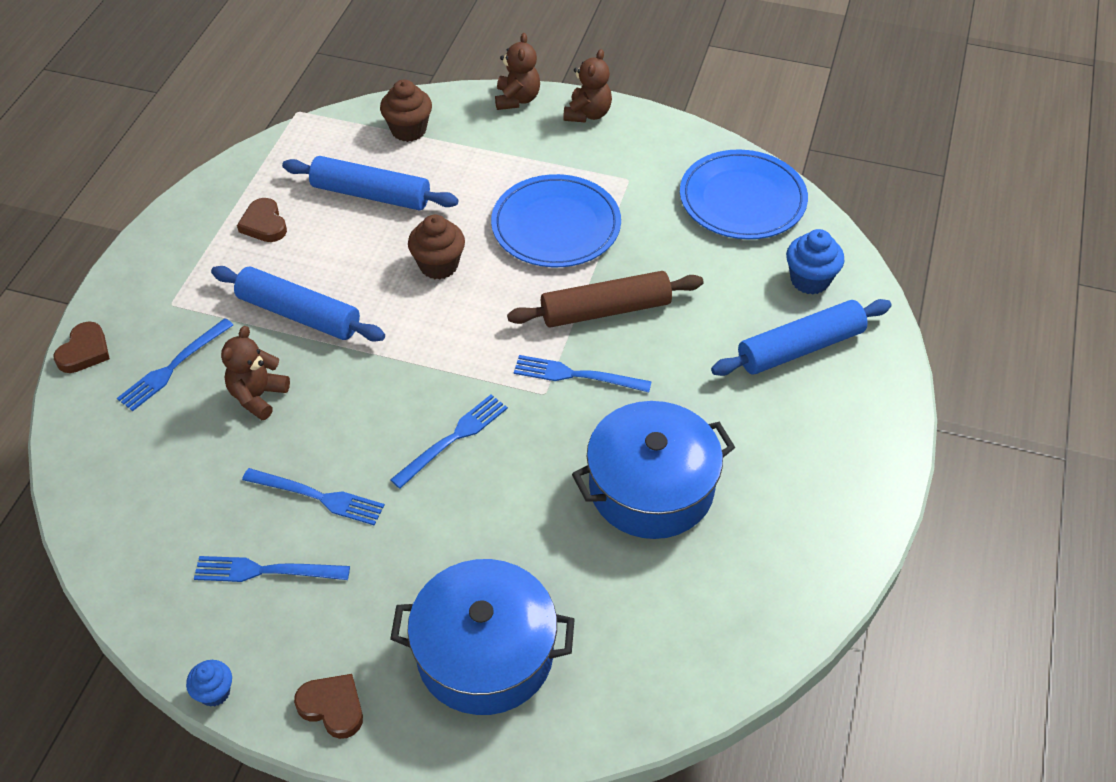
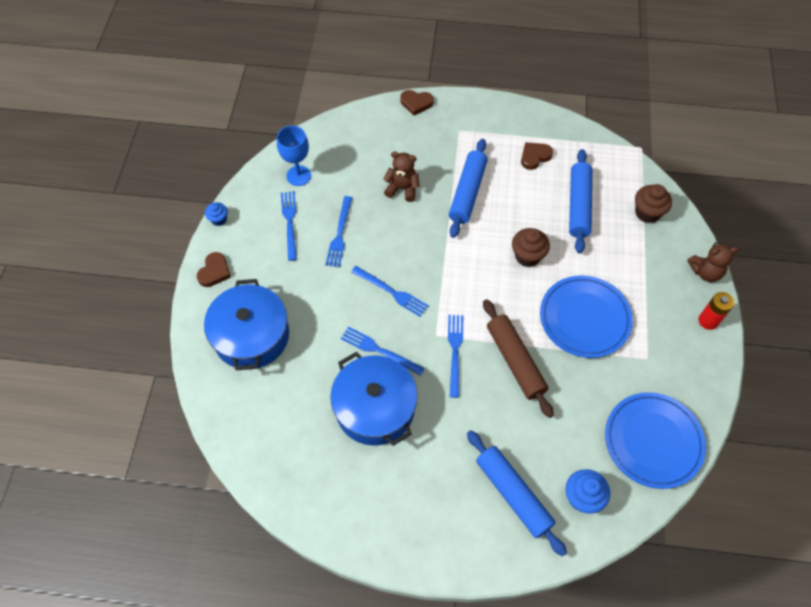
camera: 80 degrees right, 10 degrees up
blue fork [117,318,233,411] -> blue fork moved to [341,327,425,375]
brown teddy bear [563,49,612,123] -> red battery [698,292,734,330]
none -> blue goblet [277,126,311,186]

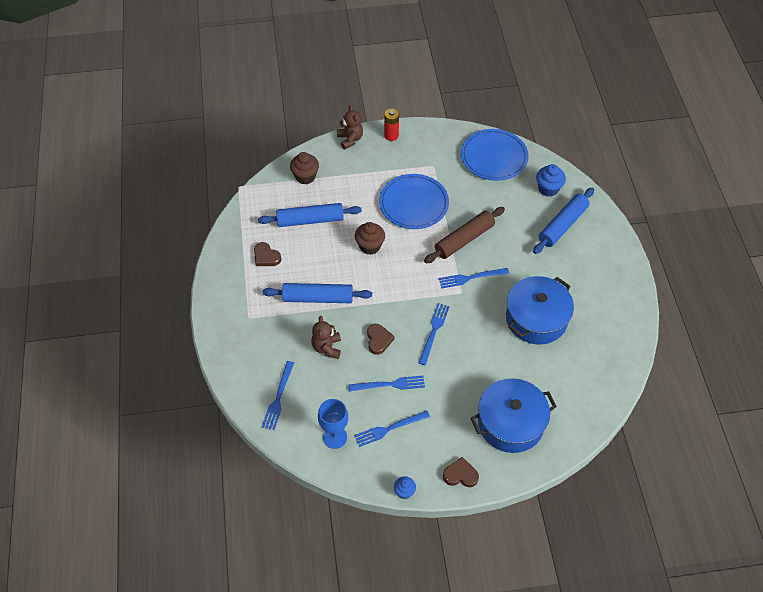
camera: 105 degrees left, 5 degrees down
blue fork [341,327,425,375] -> blue fork moved to [262,361,294,430]
brown heart [400,90,433,116] -> brown heart moved to [367,324,394,355]

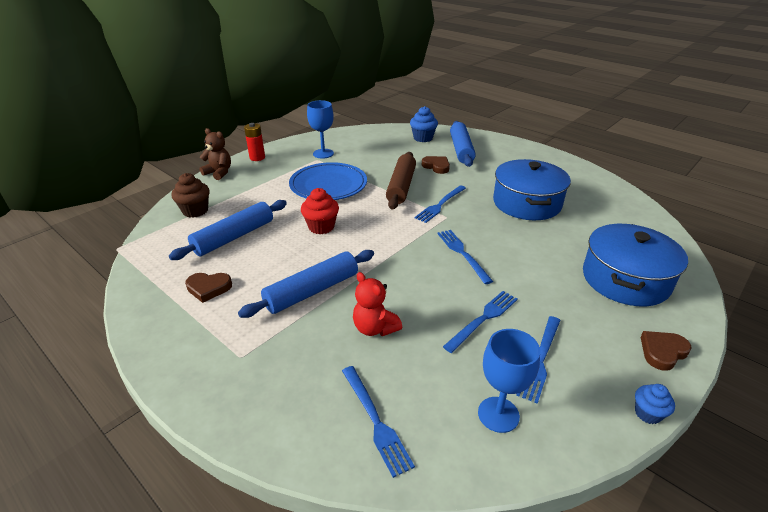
camera: 40 degrees left, 20 degrees down
brown teddy bear [311,316,341,359] -> red teddy bear [353,272,402,336]
brown cupcake [355,222,385,255] -> red cupcake [301,188,339,234]
brown heart [367,324,394,355] -> brown heart moved to [422,156,450,174]
blue plate [461,129,529,181] -> none
none -> blue goblet [307,100,334,159]

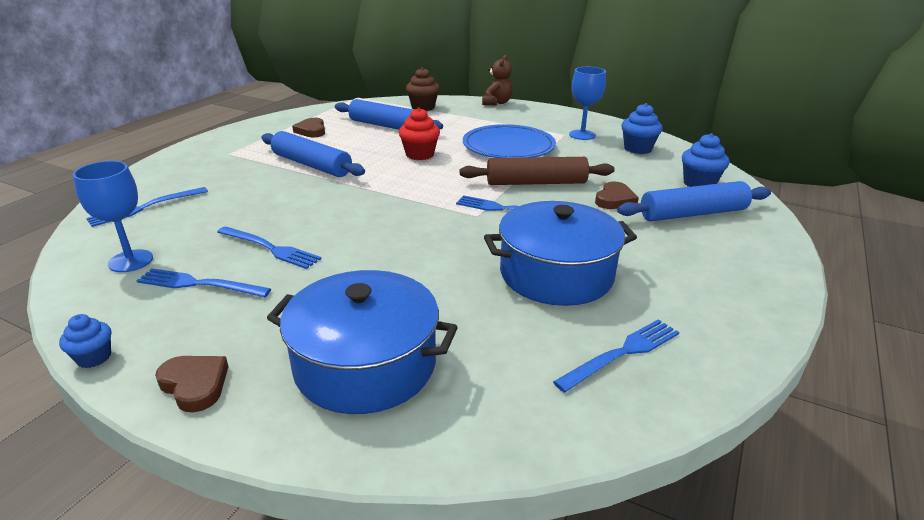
camera: 75 degrees right, 5 degrees down
red battery [244,123,265,161] -> none
red teddy bear [353,272,402,336] -> none
blue fork [437,230,493,284] -> blue fork moved to [553,319,679,393]
none -> blue cupcake [622,103,663,154]

